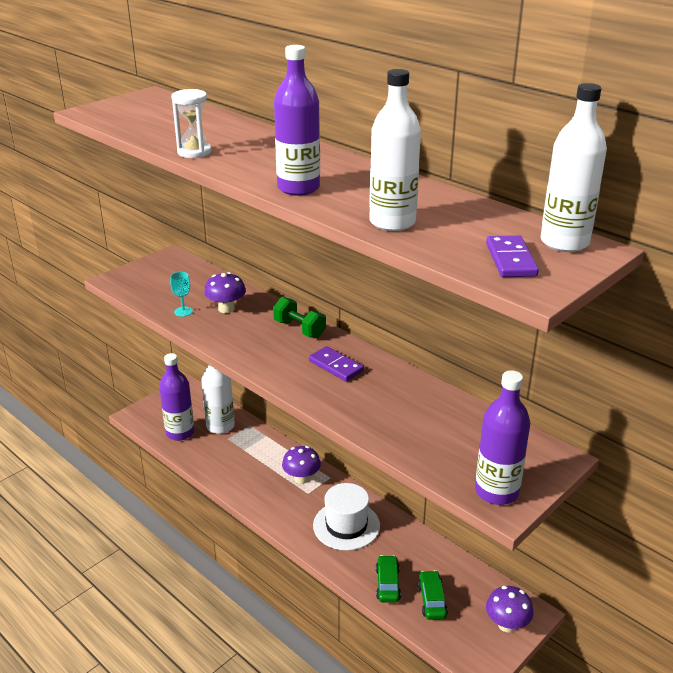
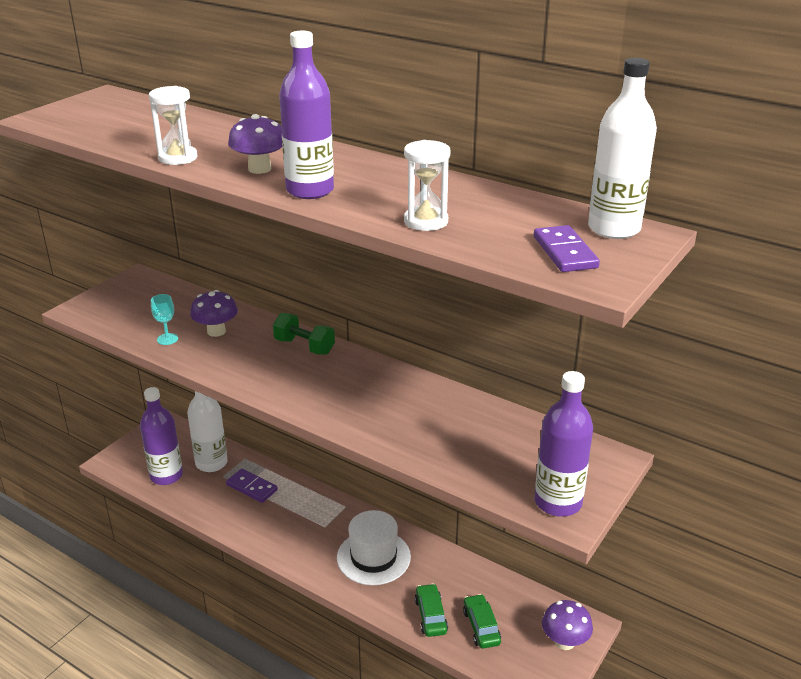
camera: 10 degrees left, 0 degrees up
purple mushroom [282,446,321,484] -> purple mushroom moved to [228,114,283,174]
purple domino [309,346,364,381] -> purple domino moved to [226,469,278,503]
white bottle [369,69,421,231] -> white hourglass [404,140,450,231]

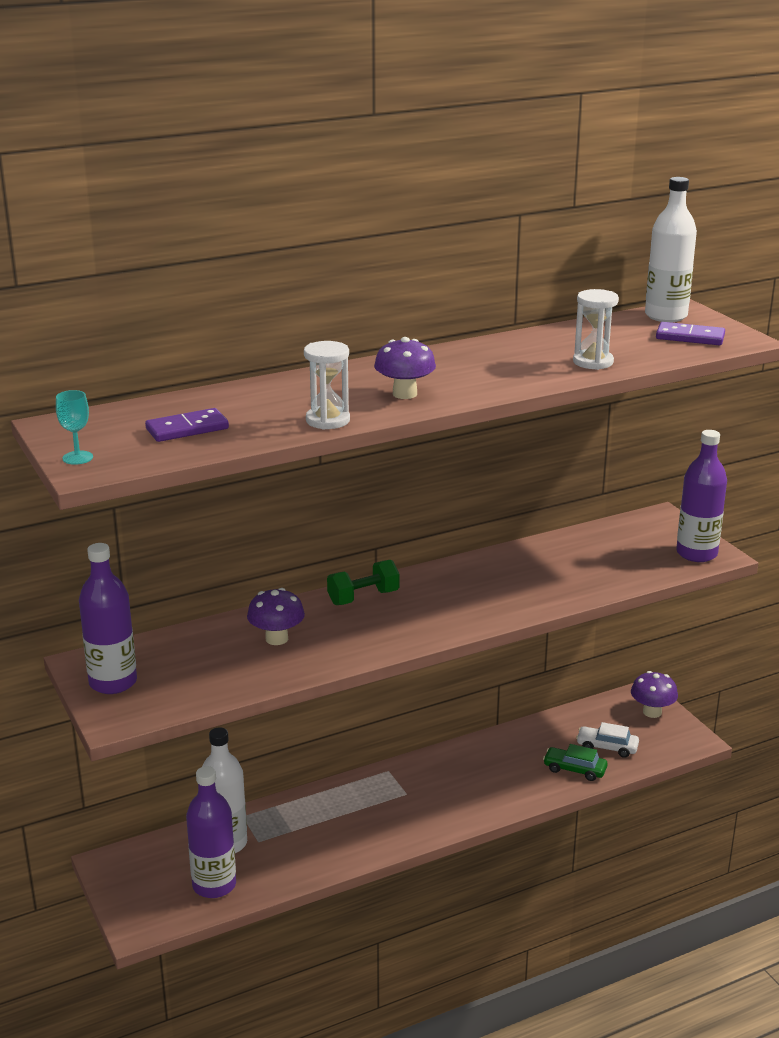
camera: 60 degrees left, 5 degrees down
turquoise goblet [151,294,178,345] -> turquoise goblet moved to [56,390,93,465]
purple domino [226,469,278,503] -> purple domino moved to [145,408,229,442]
purple bottle [279,31,334,199] -> purple bottle moved to [79,543,137,694]
white hat [337,510,411,585] -> none
green car [463,594,501,649] -> white car [576,722,639,758]

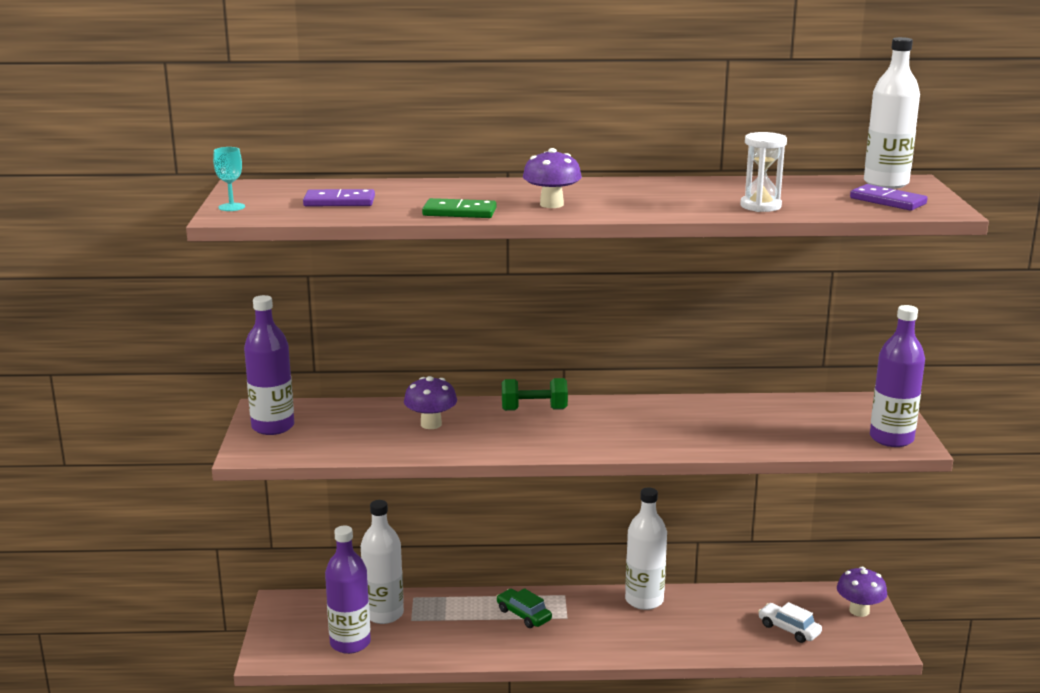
camera: 25 degrees right, 5 degrees down
white hourglass [304,341,350,430] -> green domino [422,198,497,218]
green car [543,744,608,781] -> green car moved to [496,588,552,628]
none -> white bottle [625,488,667,610]

